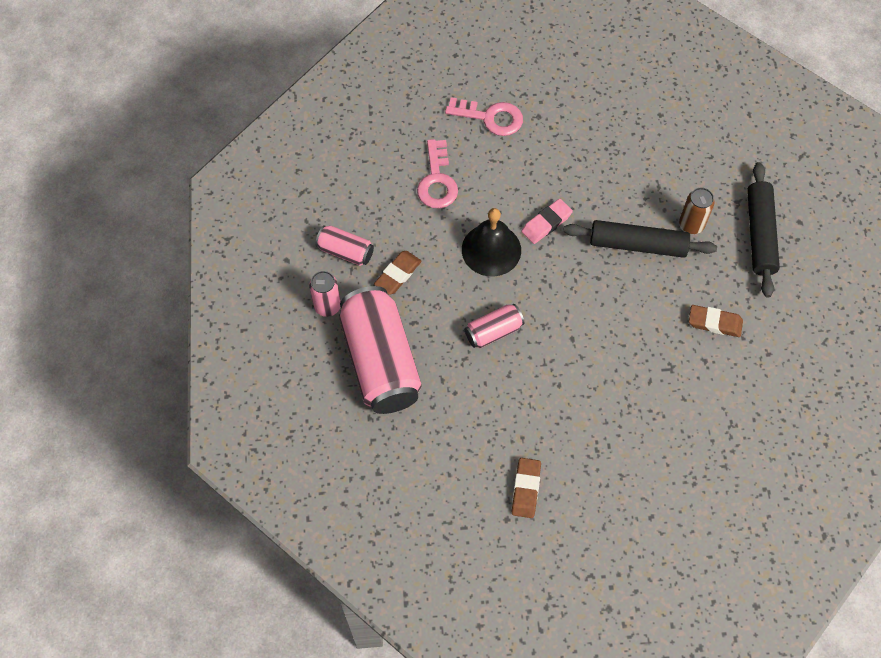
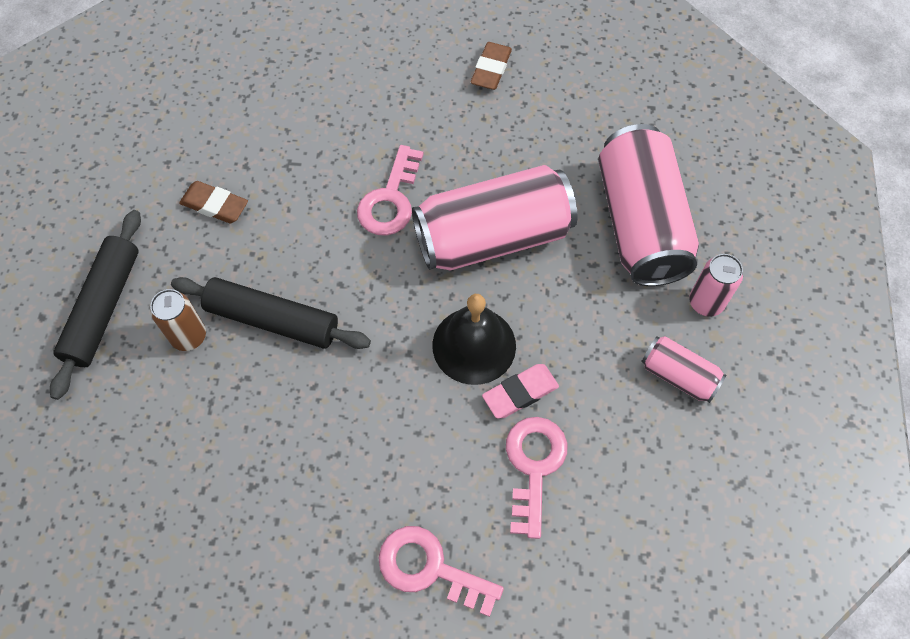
camera: 170 degrees left, 0 degrees up
brown eraser [374,251,422,295] -> none
pink can [465,304,524,348] -> pink can [412,165,578,271], size x2.08
pink eraser [521,199,573,244] -> pink eraser moved to [482,364,559,419]
none -> pink key [357,145,424,236]

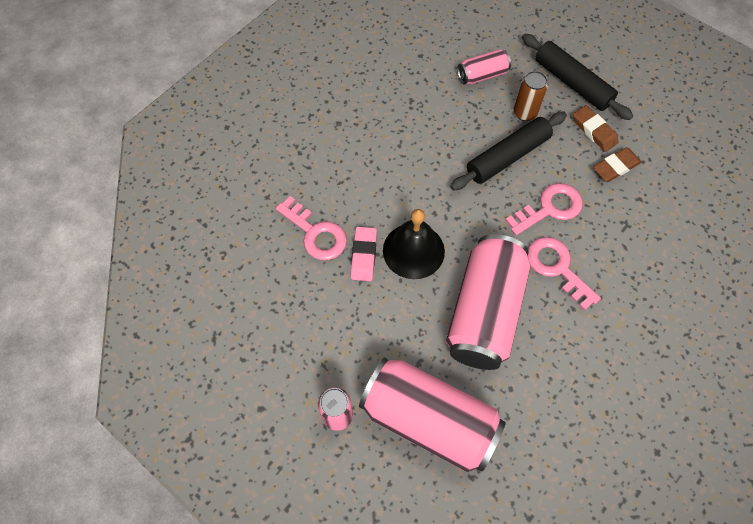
camera: 125 degrees right, 0 degrees up
pink key [379,526,504,617] -> pink key moved to [505,183,583,236]
brown eraser [471,42,512,90] -> brown eraser moved to [573,105,619,152]
pink can [641,336,727,403] -> pink can moved to [457,49,511,85]

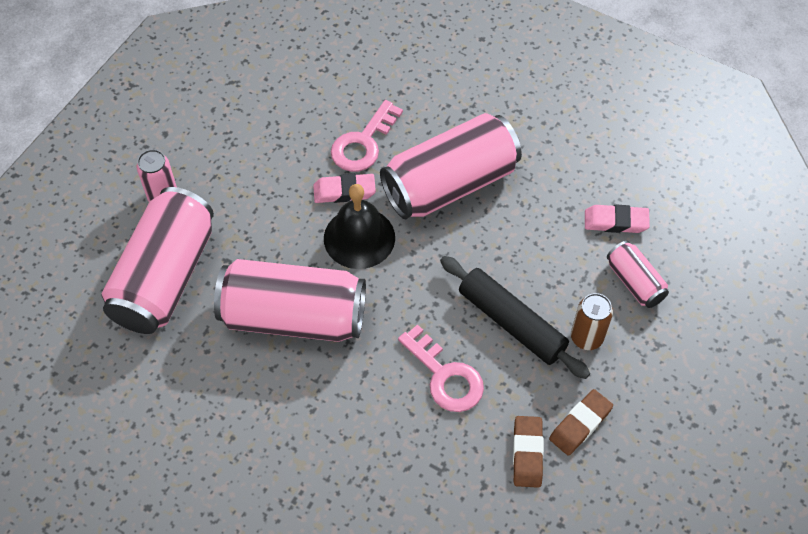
camera: 80 degrees right, 5 degrees down
black rolling pin [522,34,633,120] -> none
pink key [528,237,601,311] -> none
brown eraser [593,147,641,182] -> brown eraser turned 45 degrees clockwise [513,416,544,488]
none -> pink can [380,113,522,219]
none -> pink eraser [585,204,650,233]

